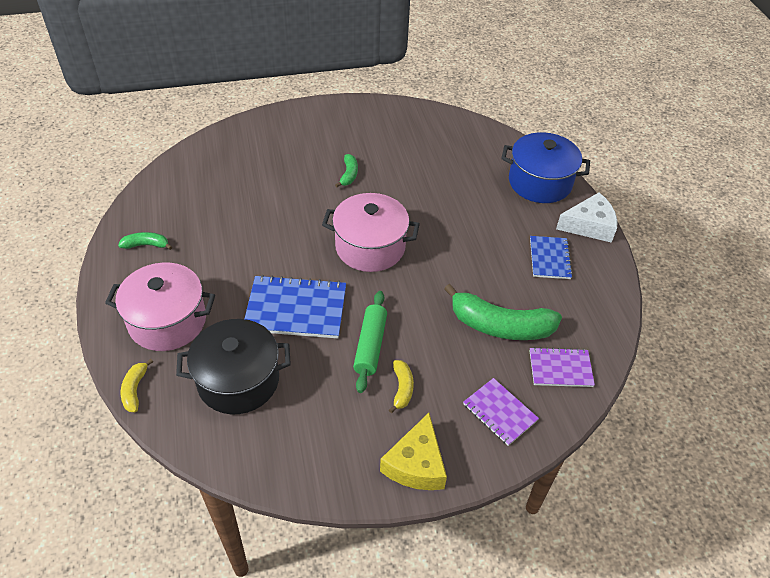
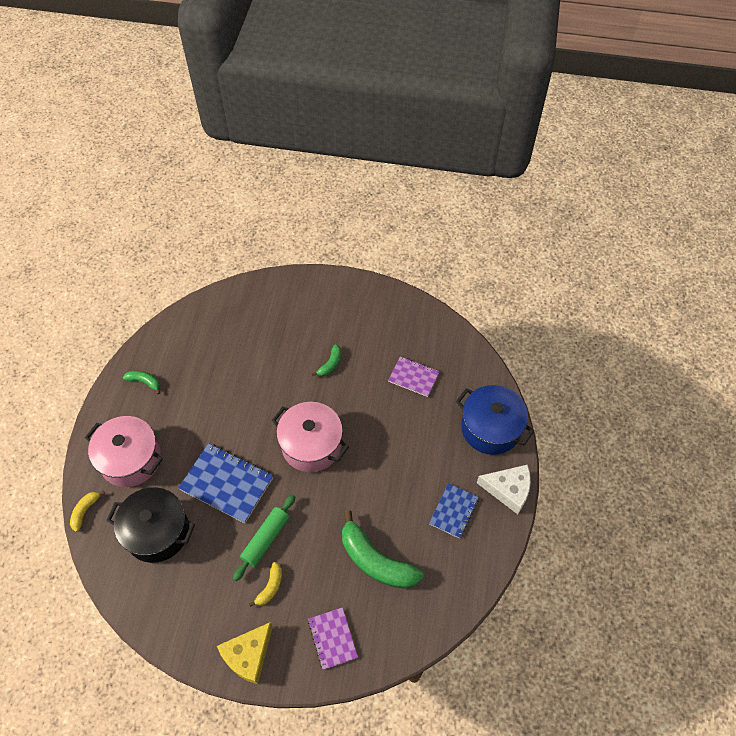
camera: 25 degrees right, 10 degrees up
purple notebook [530,347,595,387] -> purple notebook moved to [388,356,440,397]

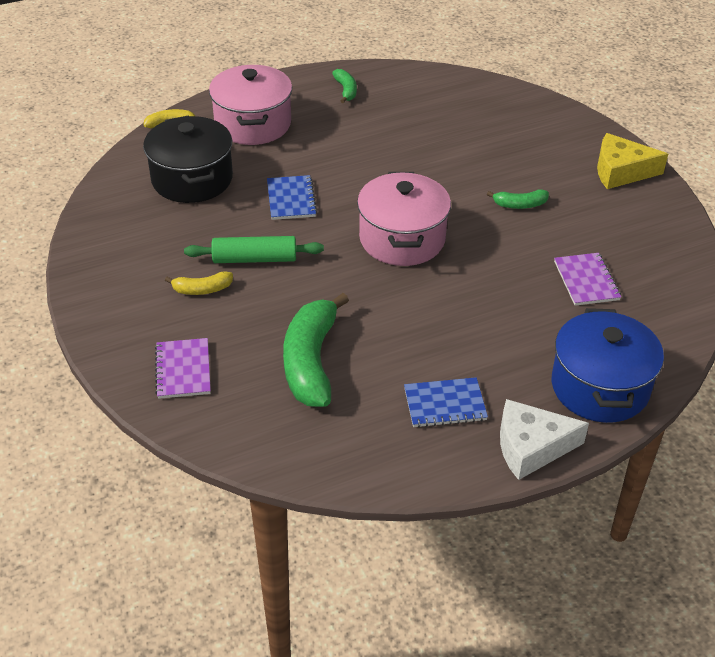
camera: 55 degrees right, 15 degrees down
blue notebook [178,443,273,523] -> blue notebook [267,175,317,220], size x0.60
yellow cheese [217,622,273,684] -> yellow cheese moved to [597,133,668,189]
purple notebook [308,607,358,670] -> purple notebook turned 45 degrees counterclockwise [155,338,211,399]
white cheese [477,465,531,514] -> white cheese turned 105 degrees clockwise [500,399,589,480]

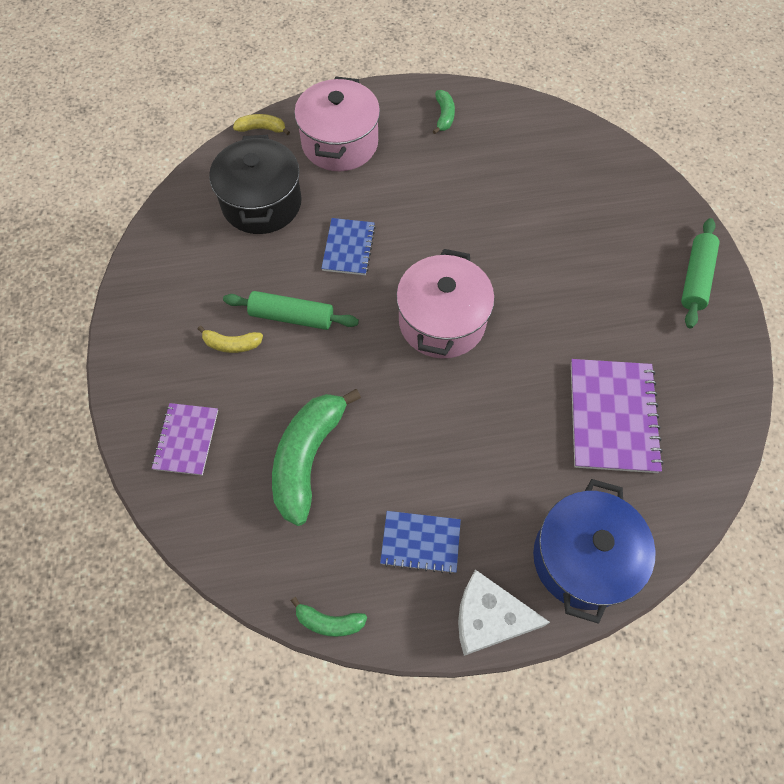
camera: 15 degrees right, 20 degrees up
green banana [487,189,549,209] -> green banana moved to [291,597,367,637]
purple notebook [554,253,621,306] -> purple notebook [571,359,664,473], size x1.66
yellow cheese [597,133,668,189] -> green rolling pin [681,218,719,329]

